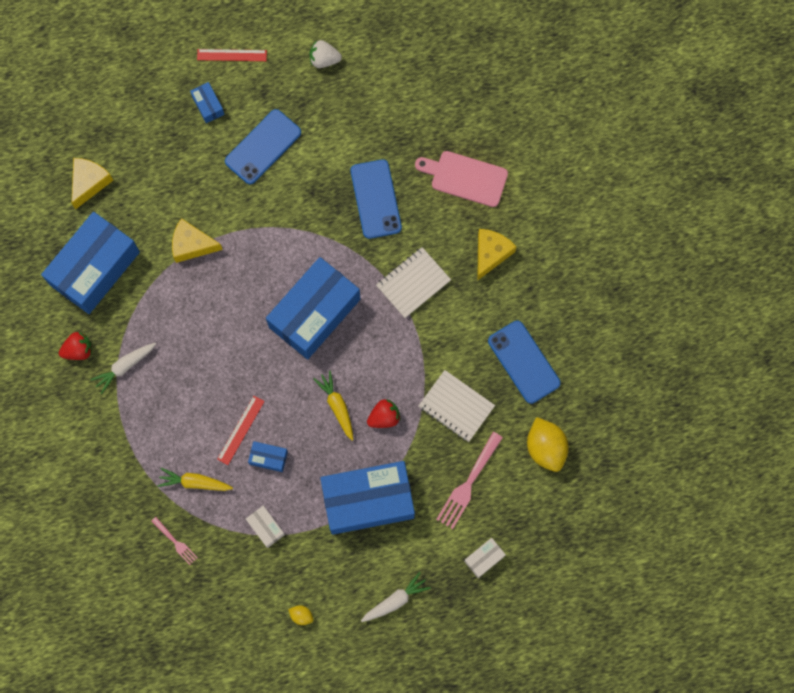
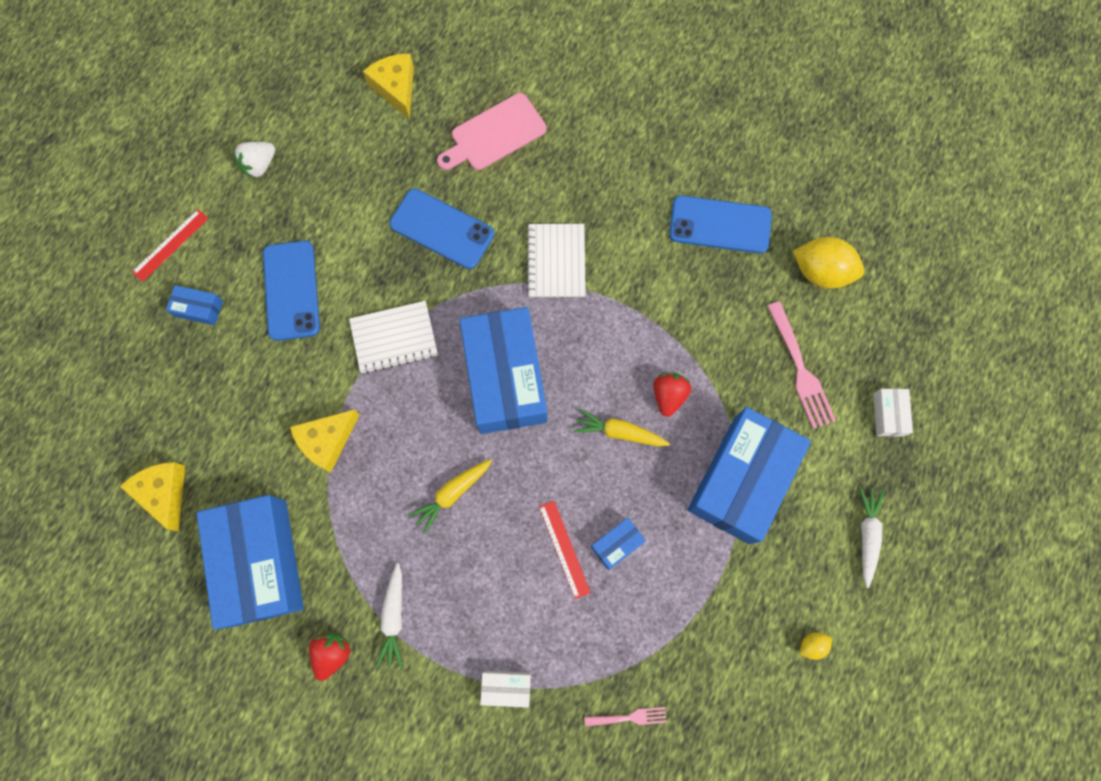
camera: 50 degrees left, 0 degrees up
yellow carrot [158,468,233,491] -> yellow carrot moved to [408,459,492,534]
white box [246,506,285,548] -> white box moved to [480,671,531,708]
white notebook [418,370,495,442] -> white notebook moved to [349,301,438,374]
yellow cheese [477,229,517,281] -> yellow cheese moved to [363,54,414,119]

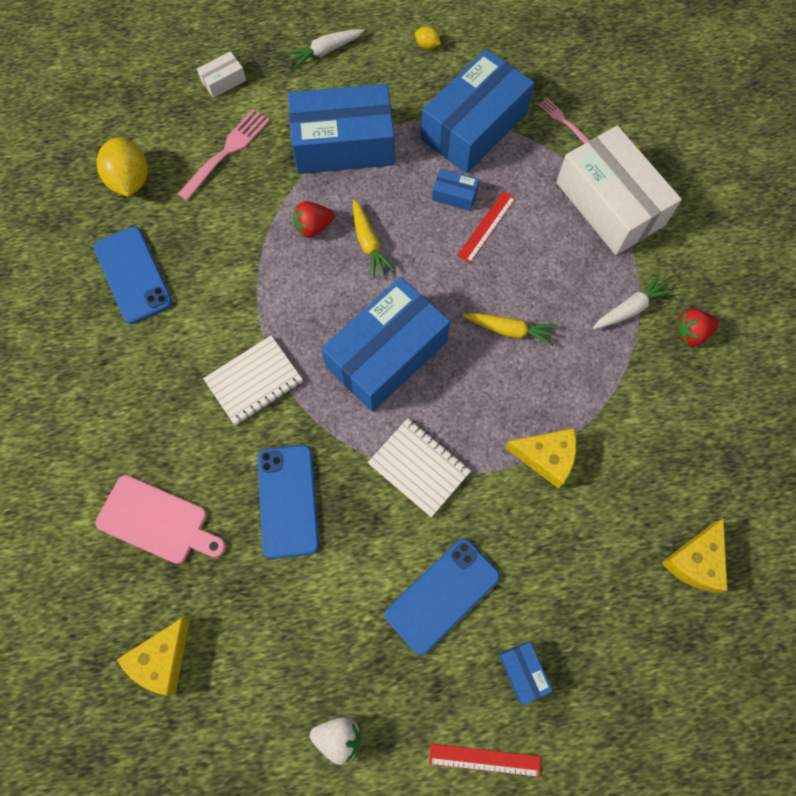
camera: 125 degrees left, 5 degrees down
blue box [196,495,304,629] -> blue box moved to [421,49,534,173]
white box [480,671,531,708] -> white box [556,126,682,255], size x2.43

